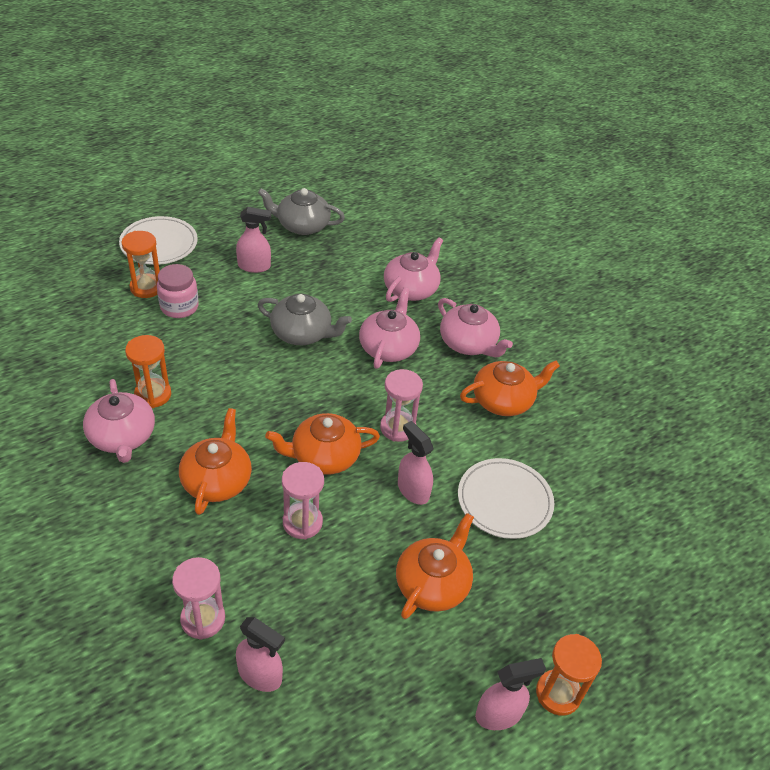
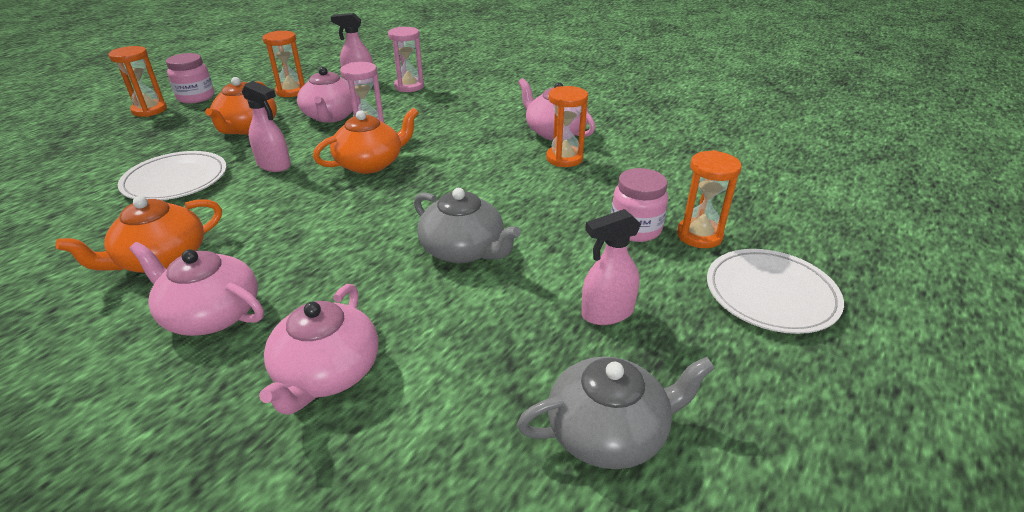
camera: 160 degrees right, 10 degrees down
orange teapot [179,408,252,515] -> none
grey teapot [258,294,352,345] -> grey teapot turned 135 degrees counterclockwise [414,188,521,263]
pink teapot [359,287,420,369] -> pink teapot moved to [297,67,353,123]
pink hourglass [380,369,423,442] -> none
pink spray bottle [475,658,546,730] -> pink jar [166,53,214,104]
none -> orange hourglass [262,31,305,97]

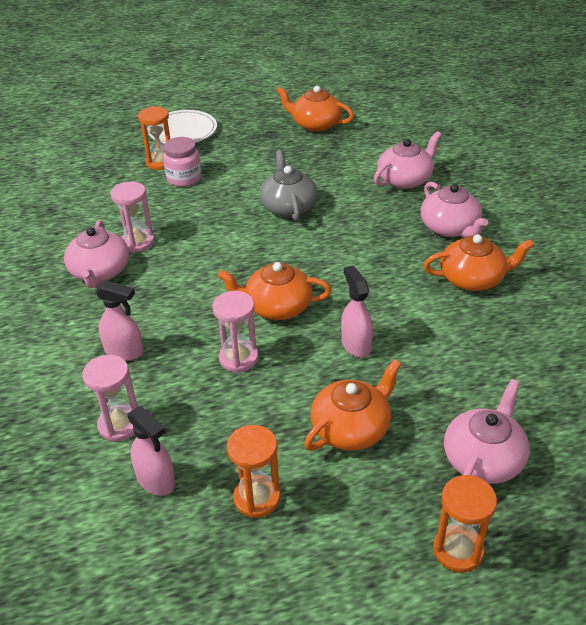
camera: 140 degrees left, 5 degrees up
white plate [118,151,227,200] -> none
pink jar [166,53,214,104] -> none
pink teapot [297,67,353,123] -> pink teapot moved to [444,379,530,484]
grey teapot [517,357,715,469] -> orange teapot [276,86,354,132]
orange hourglass [546,86,588,167] -> pink hourglass [110,182,154,253]
pink spray bottle [581,209,641,325] -> pink spray bottle moved to [95,281,144,361]

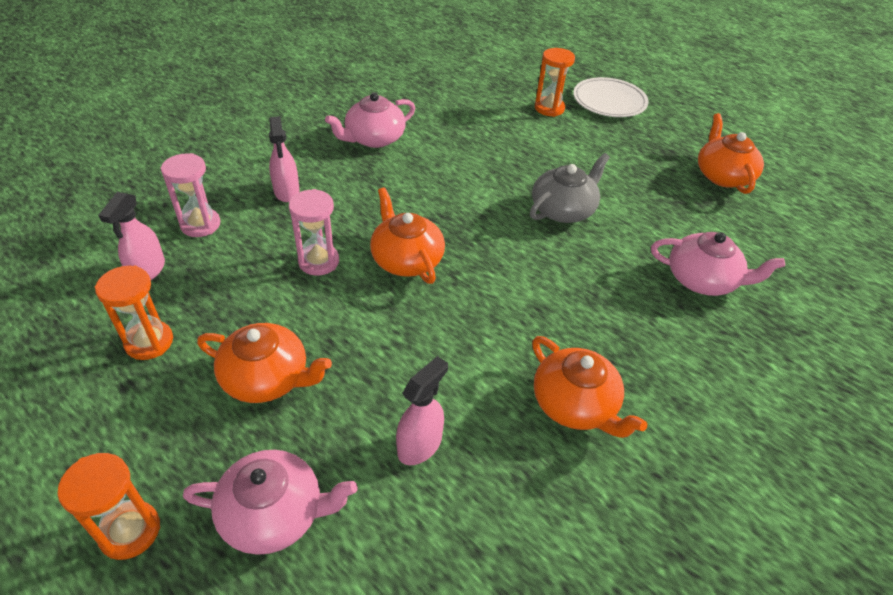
camera: 55 degrees right, 5 degrees up
pink hourglass [110,182,154,253] -> none
pink jar [163,137,201,187] -> none
pink spray bottle [341,265,373,358] -> pink spray bottle moved to [396,356,448,465]
pink teapot [421,182,488,238] -> none

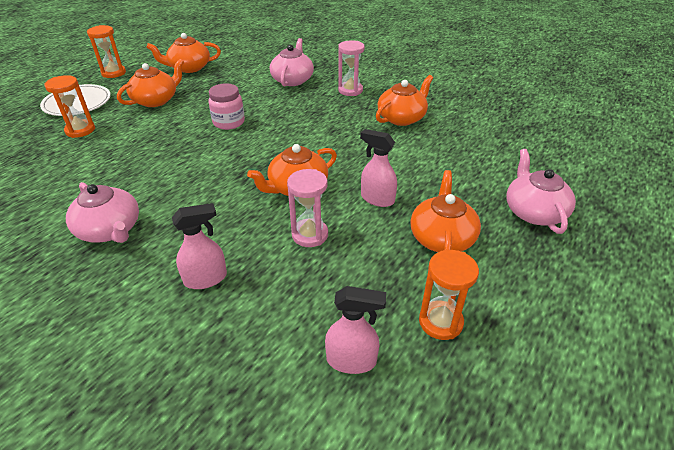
camera: 95 degrees left, 5 degrees down
orange hourglass [57,453,160,560] -> orange hourglass moved to [87,25,126,78]
pink hourglass [161,153,220,237] -> pink hourglass moved to [338,40,365,96]
pink spray bottle [396,356,448,465] -> pink spray bottle moved to [360,129,397,207]
grey teapot [530,153,610,223] -> pink jar [208,83,245,130]
none -> orange teapot [117,59,184,107]

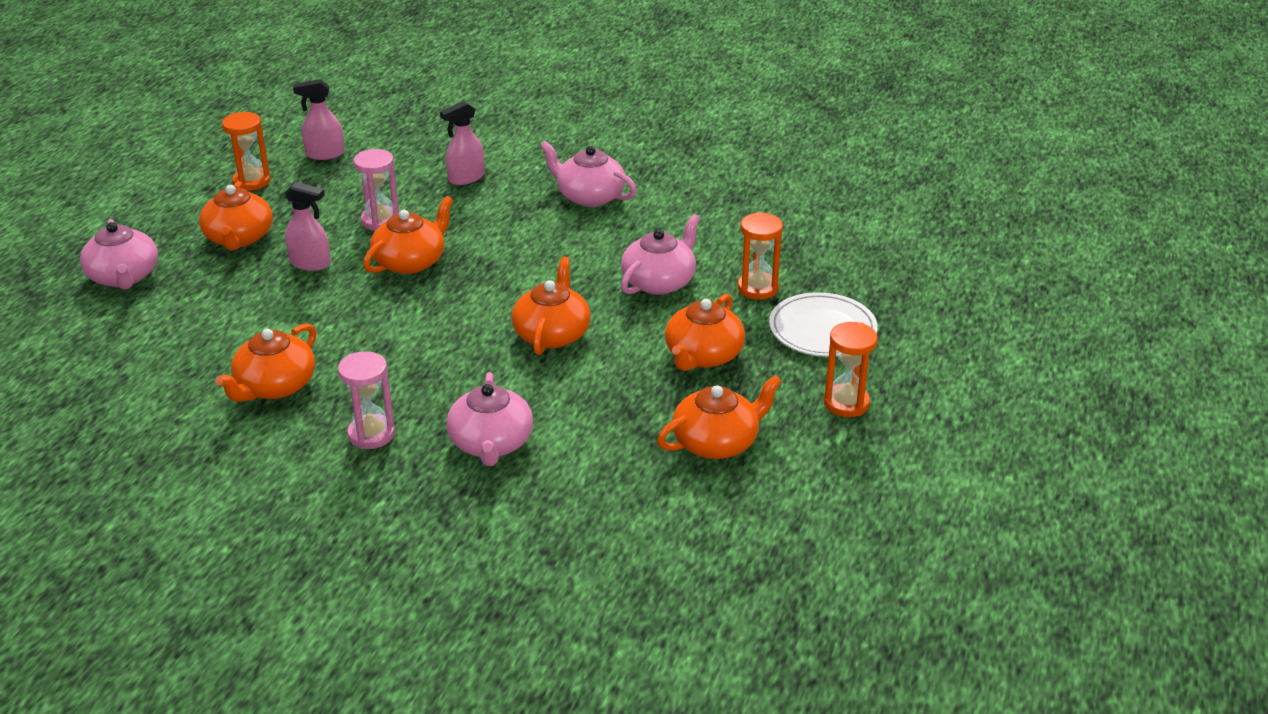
camera: 165 degrees right, 5 degrees down
pink jar [208,83,245,130] -> orange teapot [511,257,591,355]
none -> pink teapot [621,214,700,295]

